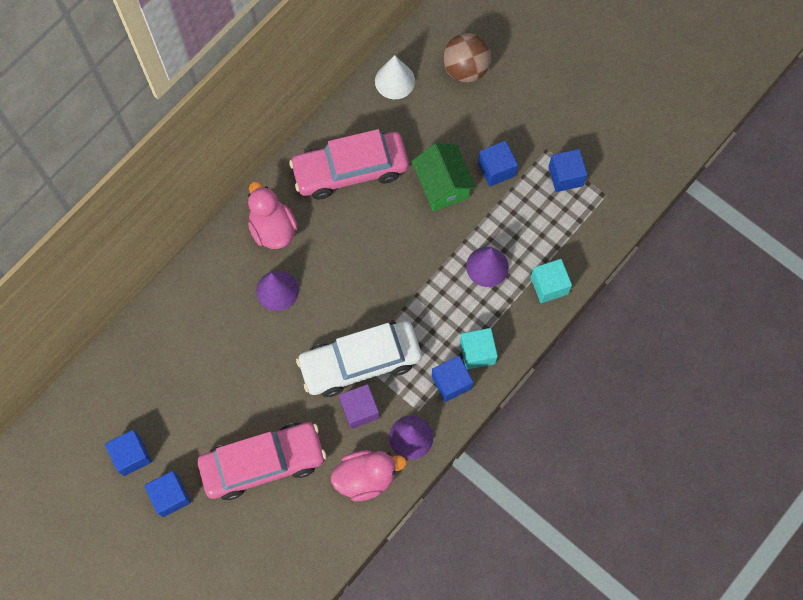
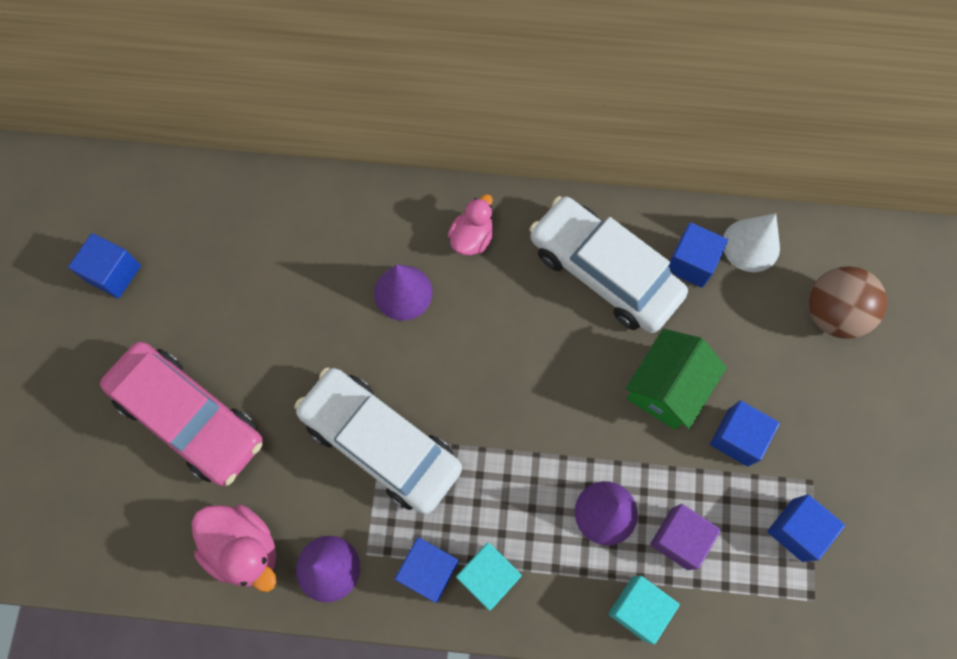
camera: 55 degrees right, 0 degrees up
blue cube [144,471,191,517] -> blue cube moved to [669,222,728,288]
pink duck [248,181,298,249] -> pink duck [448,194,493,255], size x0.67
pink car [289,129,409,199] -> white car [529,196,688,333]
purple cube [339,384,379,429] -> purple cube moved to [650,504,721,570]

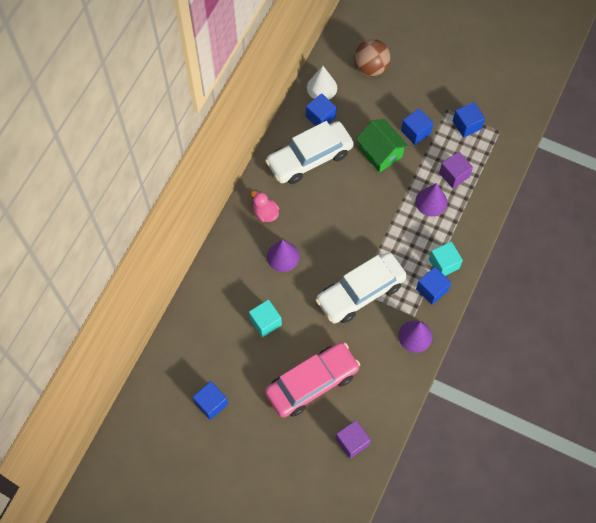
camera: 70 degrees left, 5 degrees down
pink duck [192,505,276,592] -> none
turquoise cube [608,576,680,644] -> turquoise cube moved to [249,300,282,337]
none -> purple cube [336,420,371,459]

